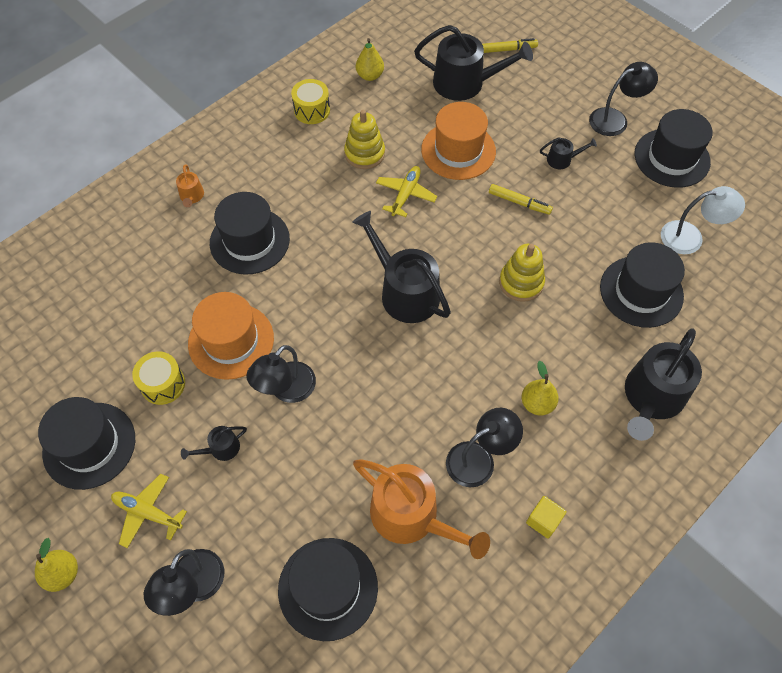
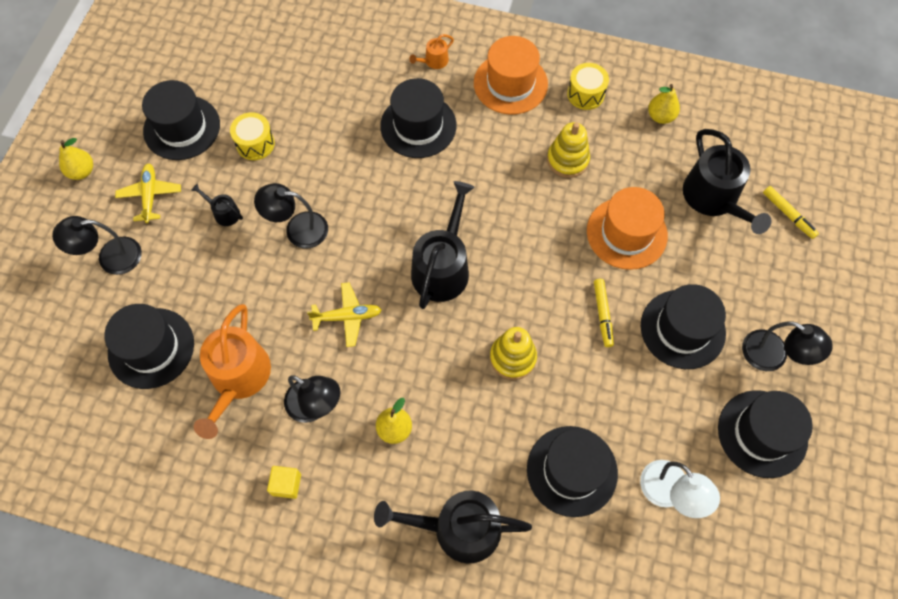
camera: 60 degrees right, 5 degrees up
orange hat [188,292,274,380] -> orange hat moved to [474,36,548,115]
yellow plane [376,166,437,217] -> yellow plane moved to [307,282,381,347]
black watering can [540,137,597,169] -> black hat [641,284,726,369]

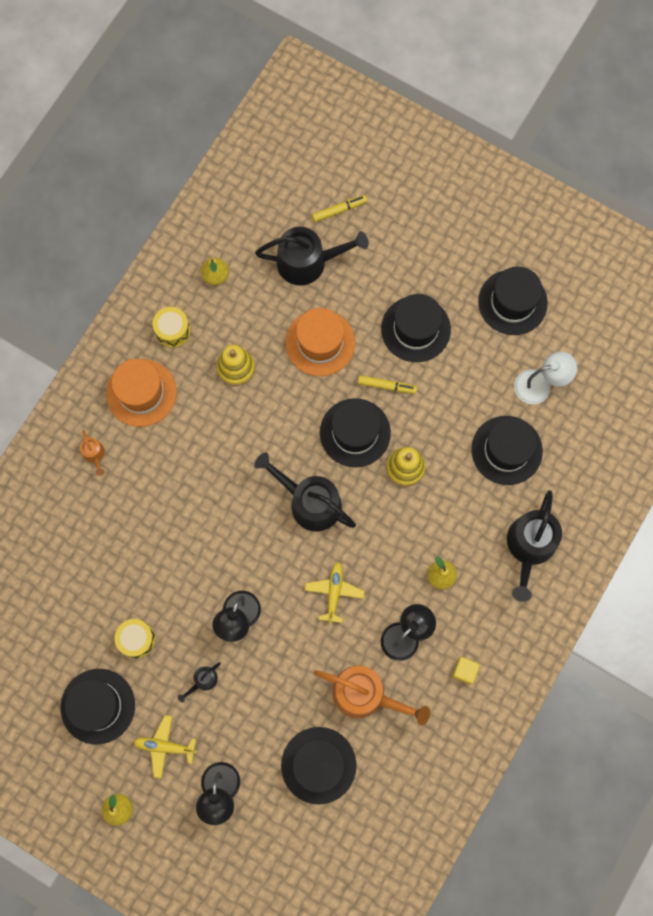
camera: 75 degrees left, 10 degrees up
black hat [380,78,456,158] -> black hat moved to [320,398,391,467]
black lamp [742,321,833,371] -> none

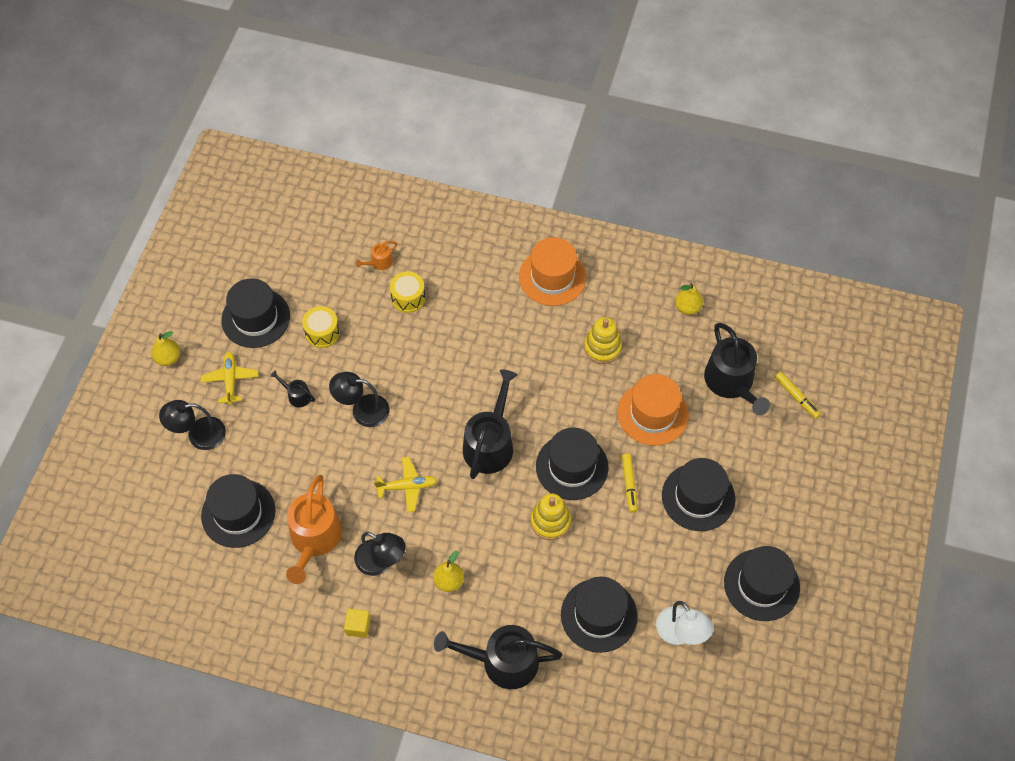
camera: 75 degrees right, 15 degrees down
orange watering can [80,430,105,476] -> orange watering can moved to [356,241,397,270]
yellow drum [153,307,190,348] -> yellow drum moved to [390,271,425,313]

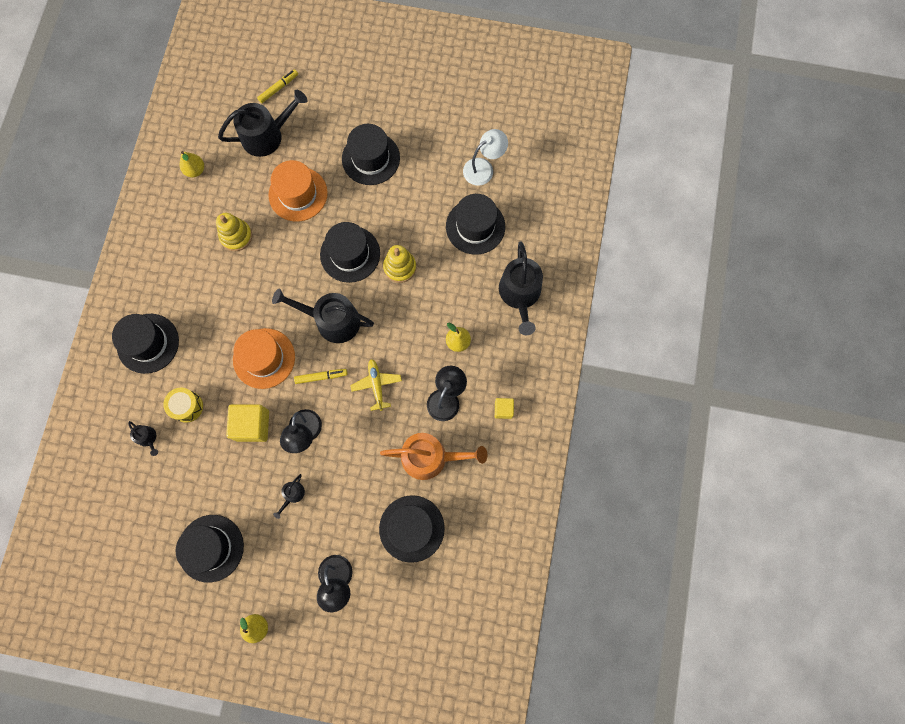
camera: 95 degrees left, 15 degrees up
yellow plane [201,352,259,405] -> none
yellow drum [302,306,340,348] -> none
orange watering can [356,241,397,270] -> black watering can [128,421,158,456]
orange hat [519,237,587,306] -> orange hat moved to [233,328,295,389]
yellow marker [622,453,637,513] -> yellow marker moved to [294,369,348,384]
black hat [724,546,800,621] -> black hat moved to [112,314,179,374]
none -> yellow cube [226,404,269,442]

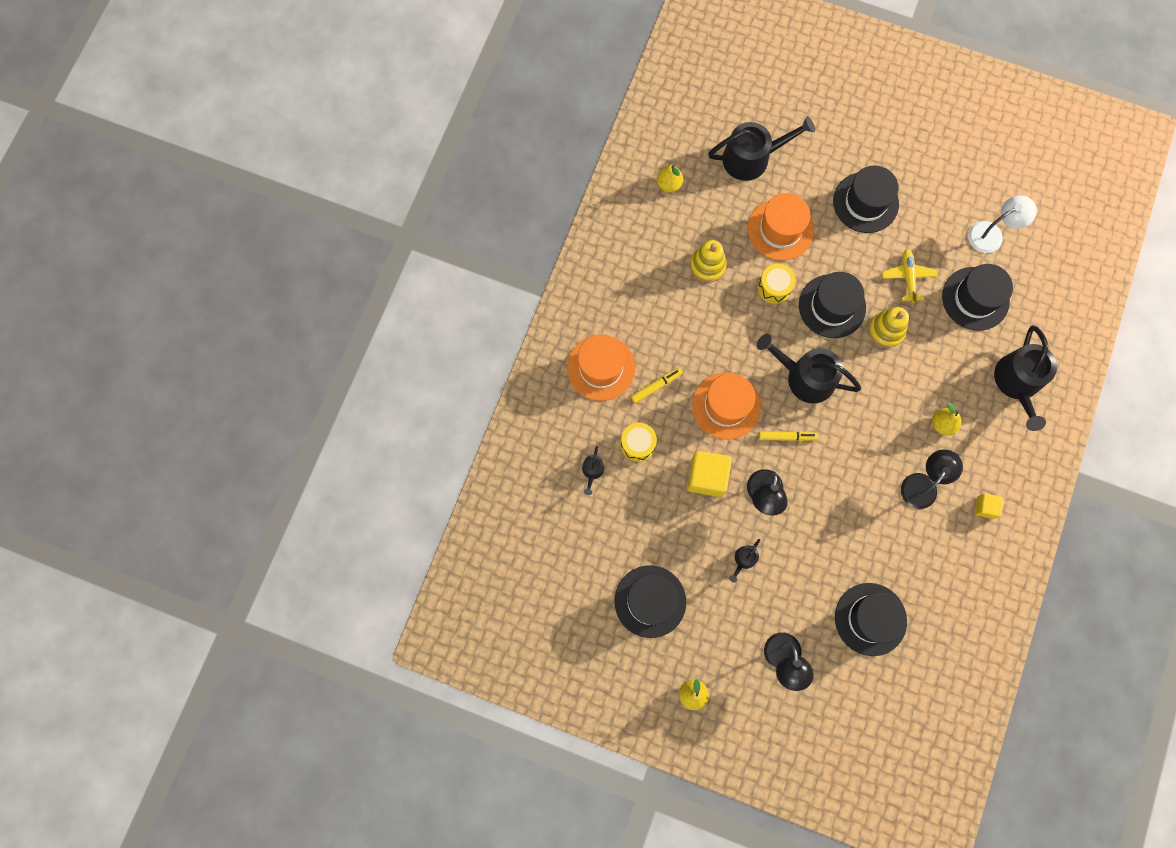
camera: 10 degrees right, 0 degrees up
black hat [112,314,179,374] -> orange hat [567,335,635,401]
black watering can [128,421,158,456] -> black watering can turned 45 degrees clockwise [582,446,604,495]
yellow marker [257,69,298,103] -> yellow marker moved to [631,368,683,403]
yellow plane [350,359,402,411] -> yellow plane moved to [882,249,937,303]
orange watering can [380,433,487,480] -> none
none -> yellow drum [758,264,796,304]

